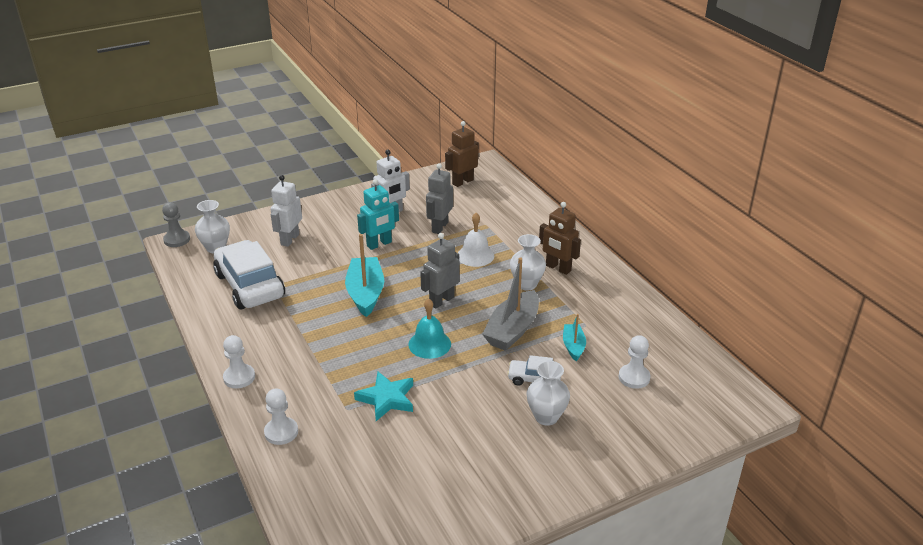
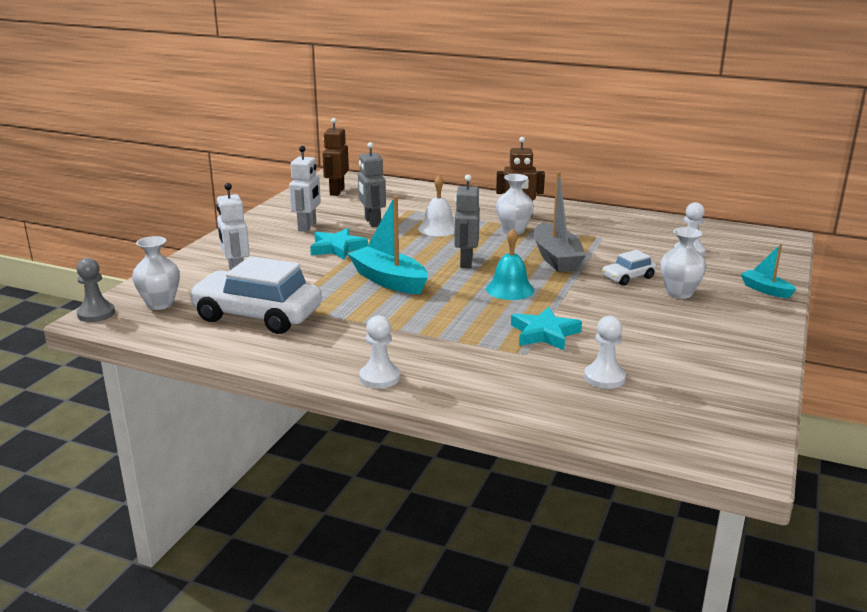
camera: 40 degrees left, 10 degrees down
white pawn [264,388,298,445] -> white pawn moved to [584,316,626,389]
turquoise robot [357,179,399,250] -> turquoise star [310,228,368,260]
turquoise boat [563,314,586,361] -> turquoise boat moved to [741,244,796,298]

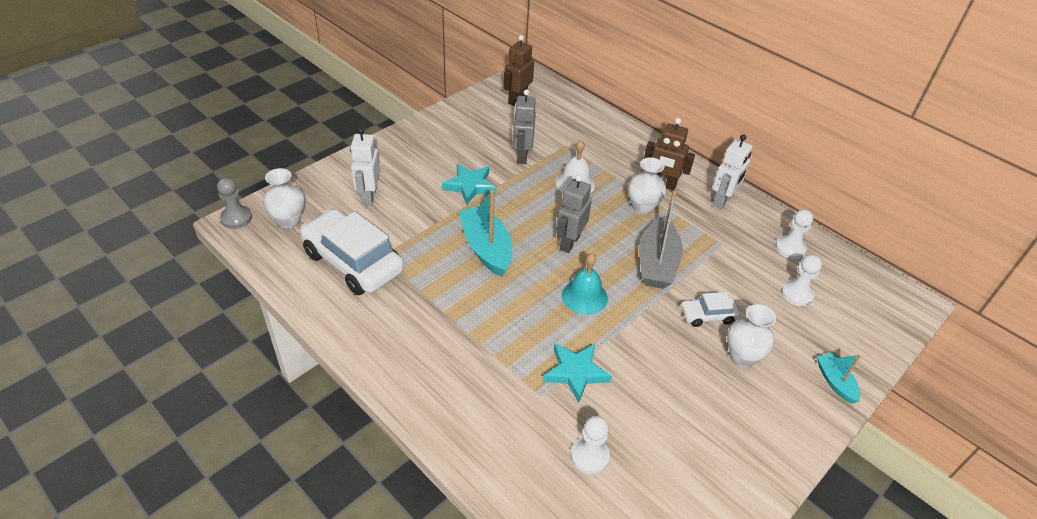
camera: 20 degrees right, 20 degrees up
white robot [289,146,321,232] -> white robot moved to [712,134,752,209]
white pawn [359,315,400,389] -> white pawn moved to [775,209,813,259]

